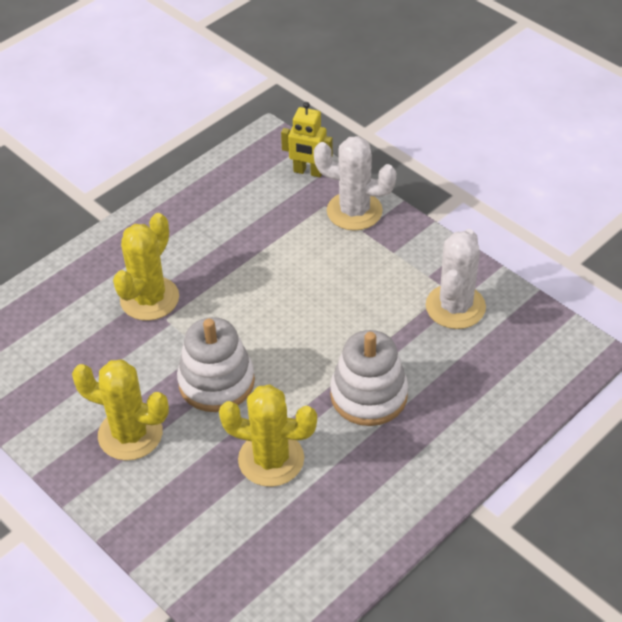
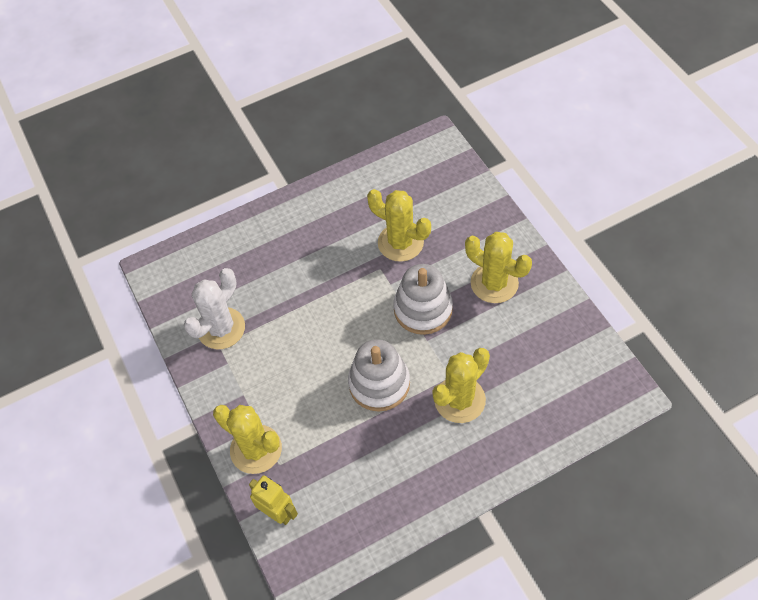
camera: 160 degrees left, 10 degrees up
white cactus [314,136,396,231] -> yellow cactus [213,405,282,474]
white stacking toy [330,330,408,426] -> white stacking toy moved to [348,339,410,412]

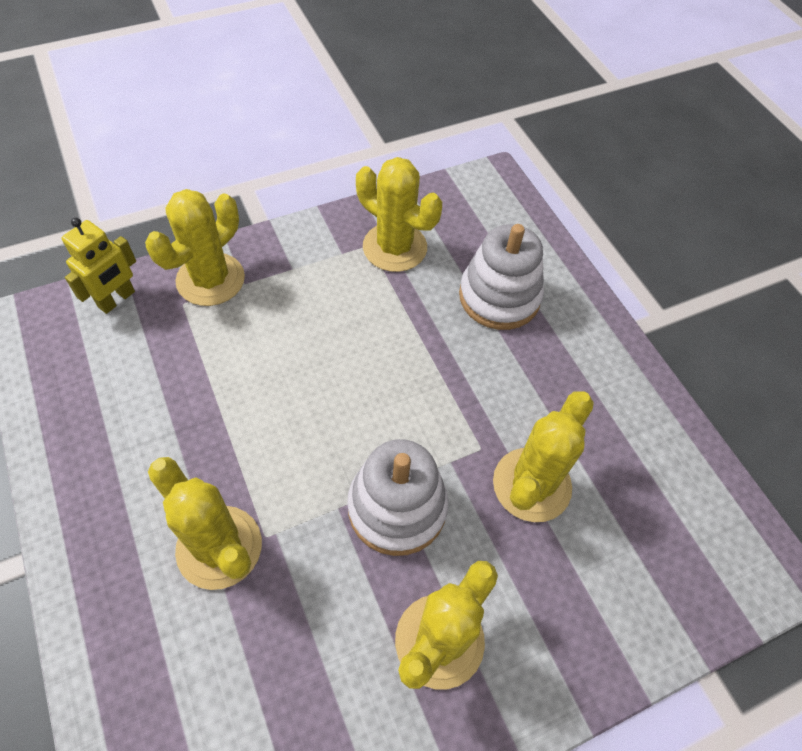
camera: 85 degrees right, 0 degrees up
white cactus [184,268,245,349] -> yellow cactus [356,157,442,272]
white stacking toy [348,339,410,412] -> white stacking toy moved to [459,224,544,330]

